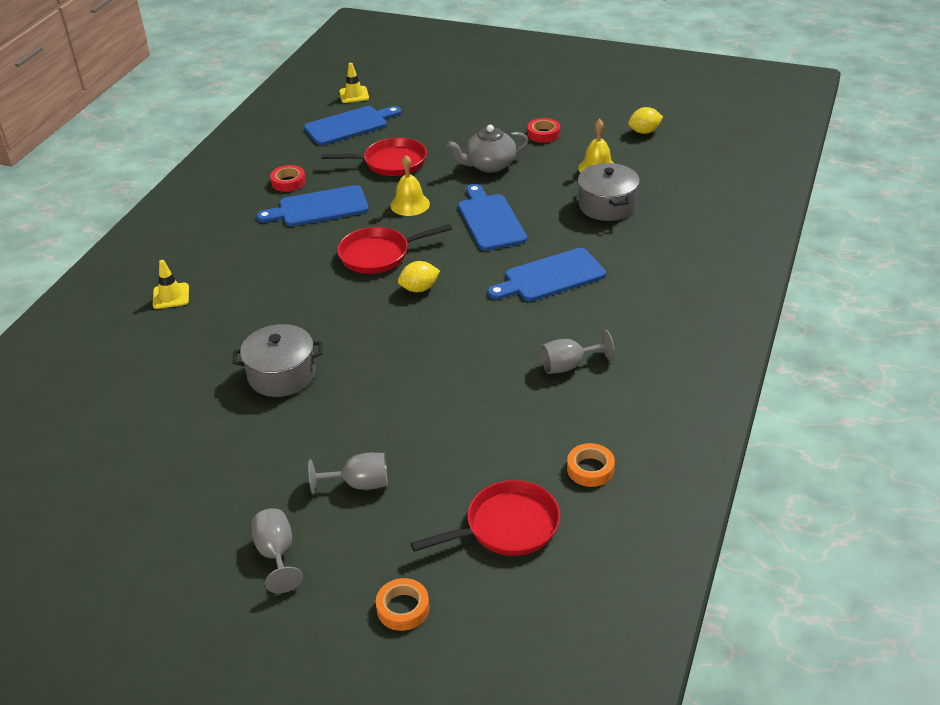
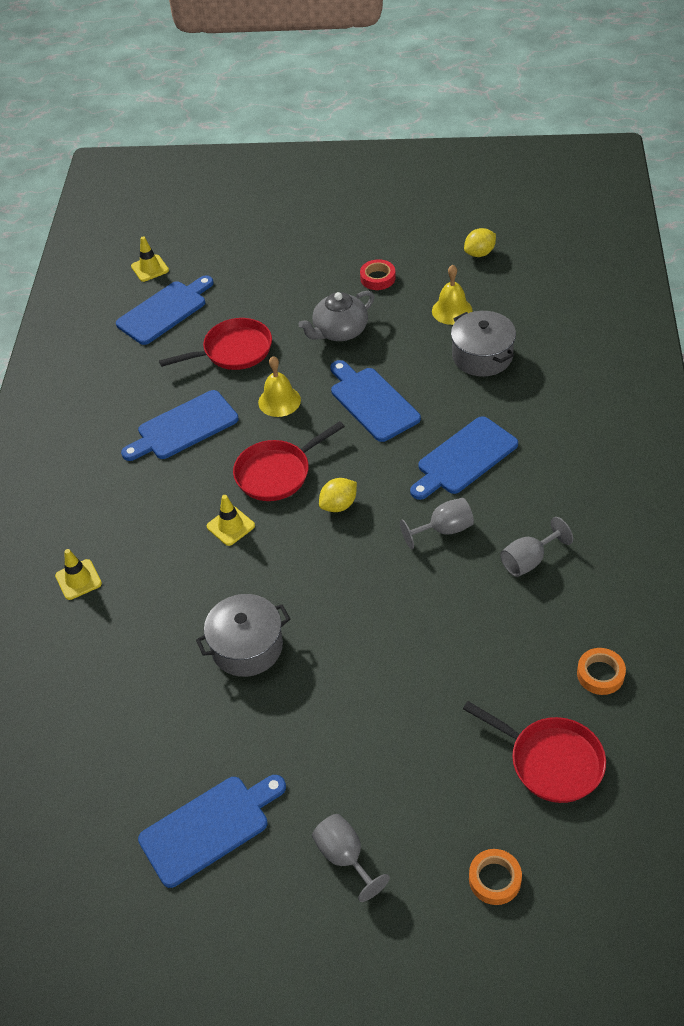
camera: 15 degrees left, 10 degrees up
red tape [270,165,306,192] -> none
grey goblet [308,453,388,494] -> grey goblet moved to [400,498,474,549]
red pan [410,480,560,556] -> red pan turned 75 degrees clockwise [463,701,606,803]
none -> blue cutting board [138,775,286,888]
none -> yellow traffic cone [207,495,255,546]

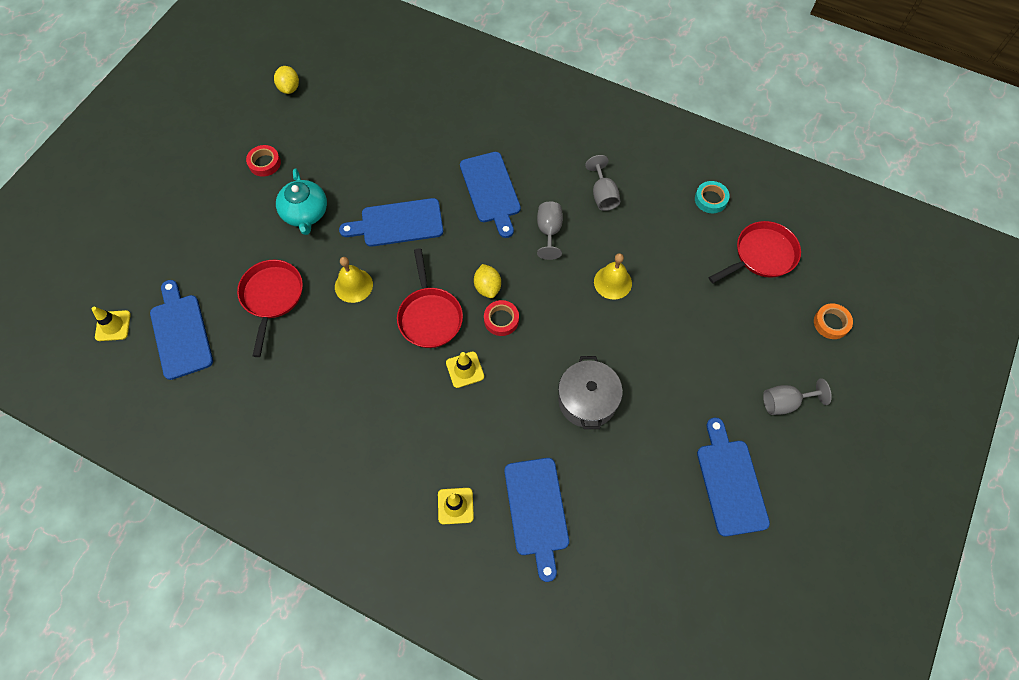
camera: 70 degrees left, 15 degrees up
blue cutting board [121,390,239,461] -> blue cutting board moved to [505,458,569,582]
grey teapot [298,291,375,341] -> turquoise teapot [276,168,327,235]
yellow bell [432,265,473,325] -> yellow bell moved to [594,253,632,300]
grey pot [451,311,516,377] -> none
orange tape [577,648,626,695] -> turquoise tape [695,181,730,213]
none -> red tape [484,300,519,336]

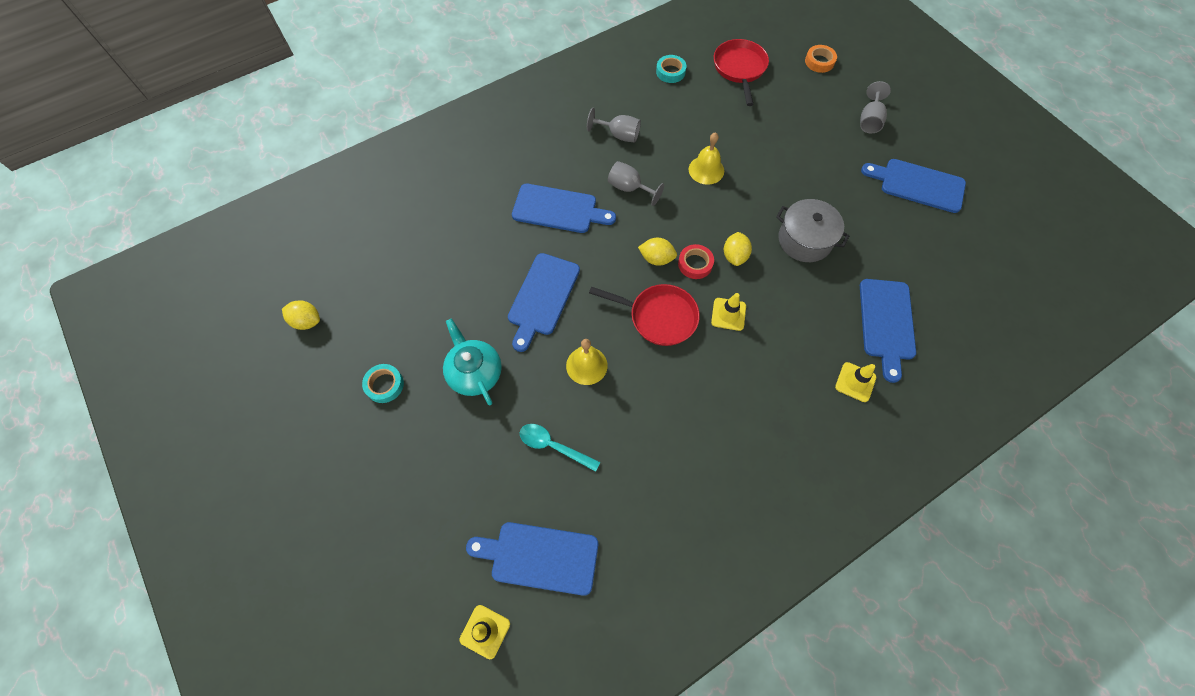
camera: 60 degrees left, 0 degrees up
red pan [237,260,303,357] -> turquoise spoon [520,424,600,472]
red tape [246,145,281,177] -> turquoise tape [362,364,404,403]
turquoise teapot [276,168,327,235] -> turquoise teapot turned 135 degrees counterclockwise [443,318,502,405]
blue cutting board [505,458,569,582] -> blue cutting board turned 75 degrees clockwise [860,279,916,383]
none -> yellow lemon [724,232,752,266]

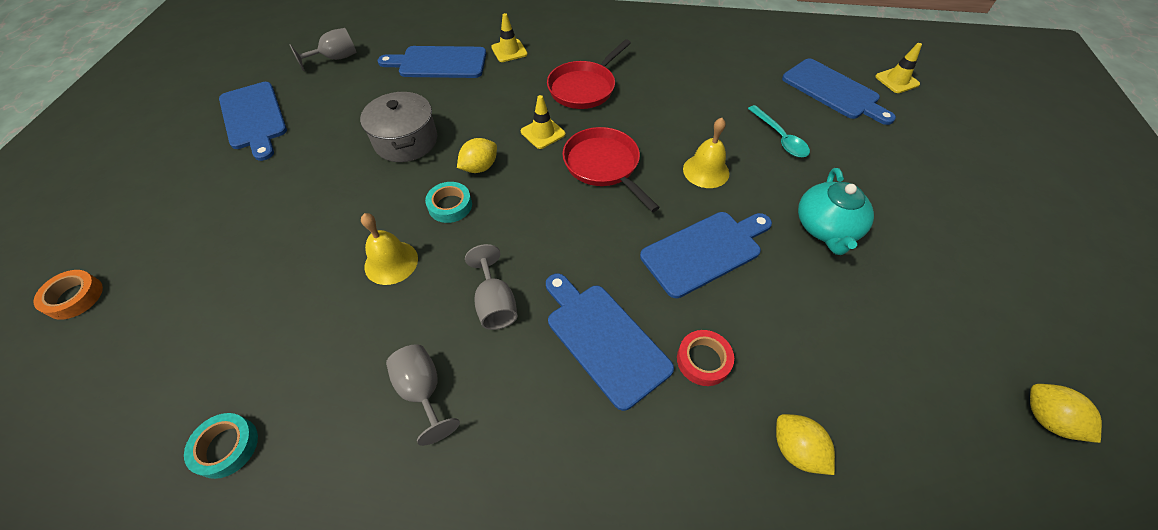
camera: 140 degrees left, 10 degrees down
turquoise tape [362,364,404,403] -> turquoise tape moved to [425,182,472,223]
yellow lemon [638,238,677,266] -> yellow lemon moved to [776,414,835,475]
red tape [678,244,714,279] -> red tape moved to [677,330,734,386]
red pan [714,39,769,106] -> red pan moved to [547,39,631,109]
grey goblet [860,81,891,133] -> grey goblet moved to [289,28,357,71]
blue cutting board [860,279,916,383] -> blue cutting board turned 135 degrees counterclockwise [378,46,486,78]

